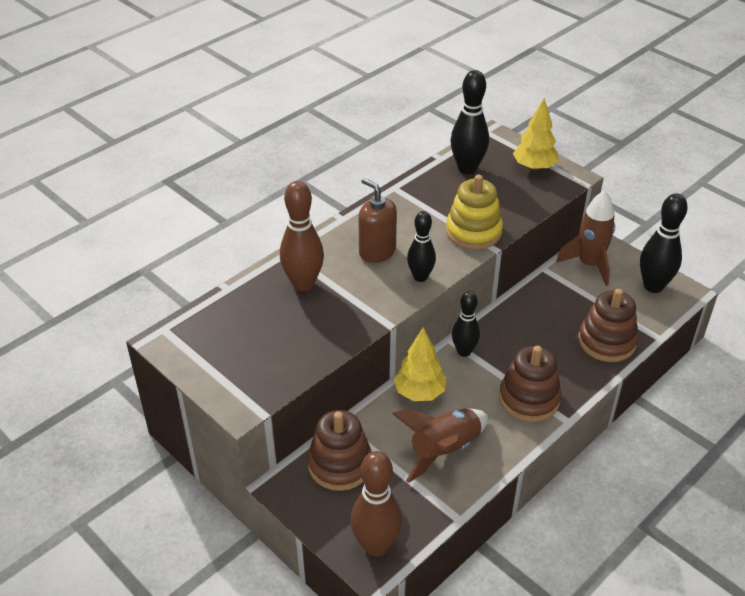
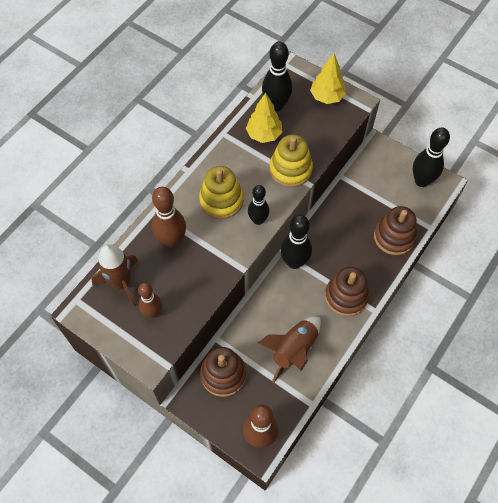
camera: 10 degrees left, 20 degrees up
brown soap dispenser [358,178,397,263] -> yellow stacking toy [199,166,243,219]
yellow tree [394,327,446,401] -> yellow tree moved to [246,93,282,143]
black bowling pin [452,291,480,357] -> black bowling pin [280,215,312,269], size x1.51
brown rocket [556,191,615,286] -> brown rocket moved to [91,244,138,307]
none -> brown bowling pin [138,283,162,318]

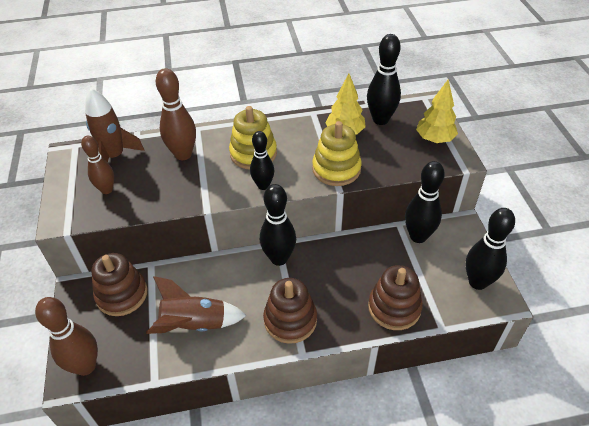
camera: 45 degrees right, 15 degrees down
none -> black bowling pin [405,161,445,243]

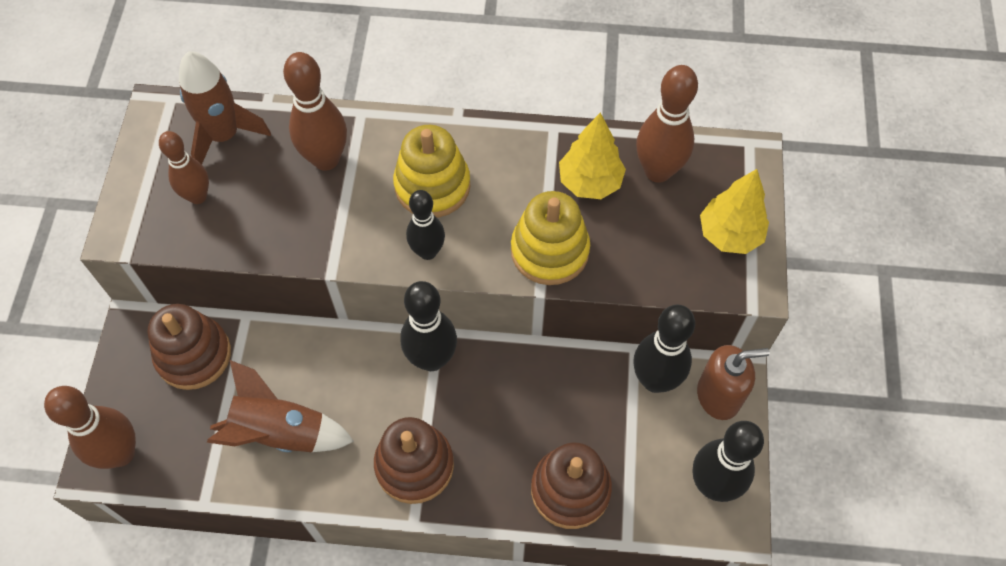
camera: 15 degrees right, 15 degrees up
black bowling pin [367,34,401,125] -> brown bowling pin [636,65,698,183]
none -> brown soap dispenser [697,345,770,420]

